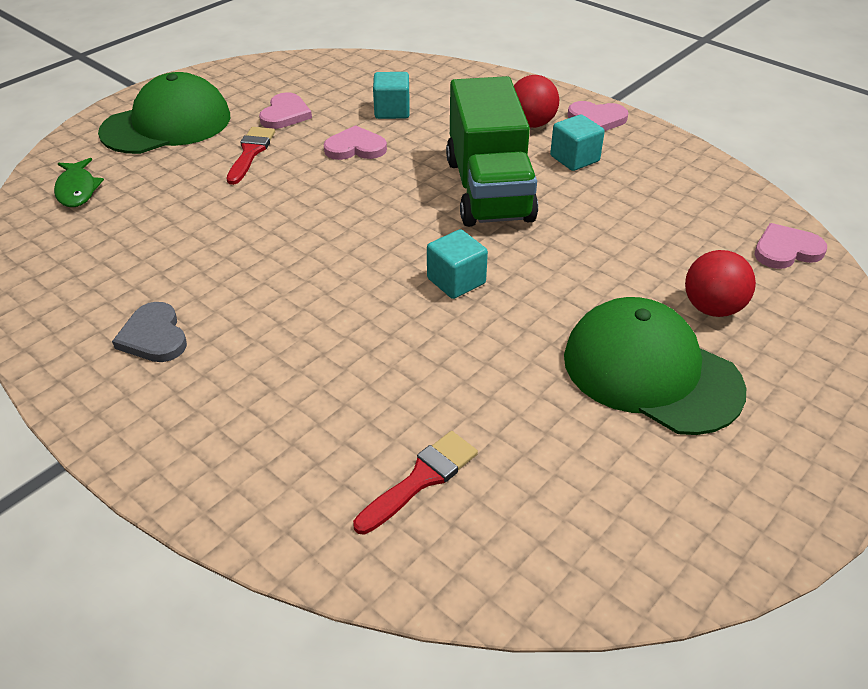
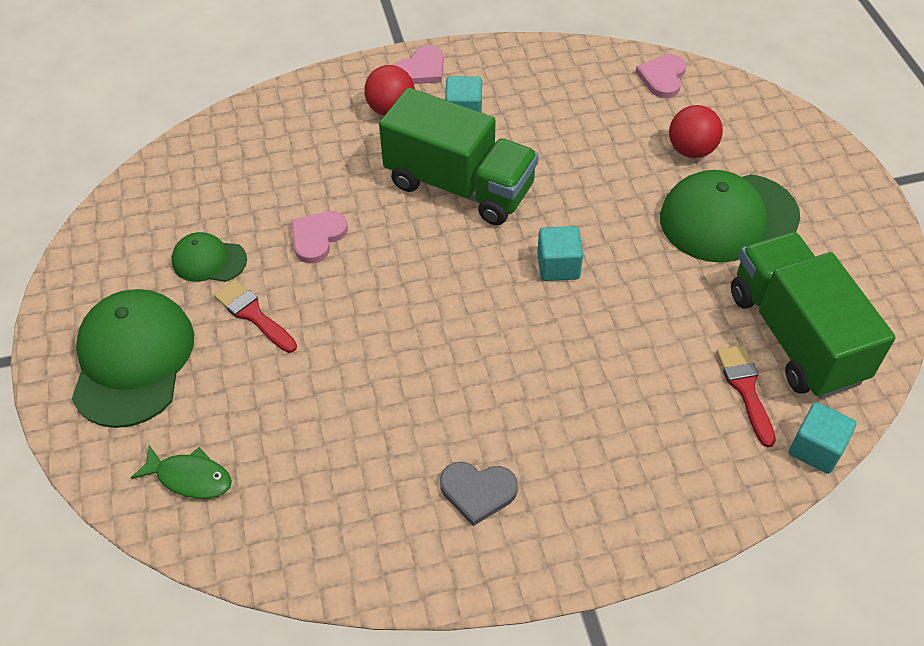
camera: 55 degrees left, 10 degrees up
pink heart [259,92,312,129] -> green cap [171,232,247,282]
turquoise cube [373,72,410,119] -> turquoise cube moved to [789,402,857,474]
none -> green truck [731,232,896,399]

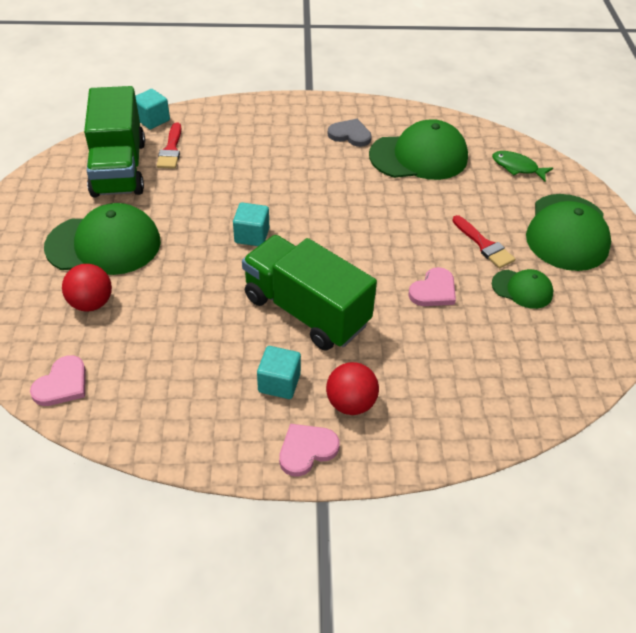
camera: 170 degrees left, 5 degrees down
none -> green cap [369,119,468,180]

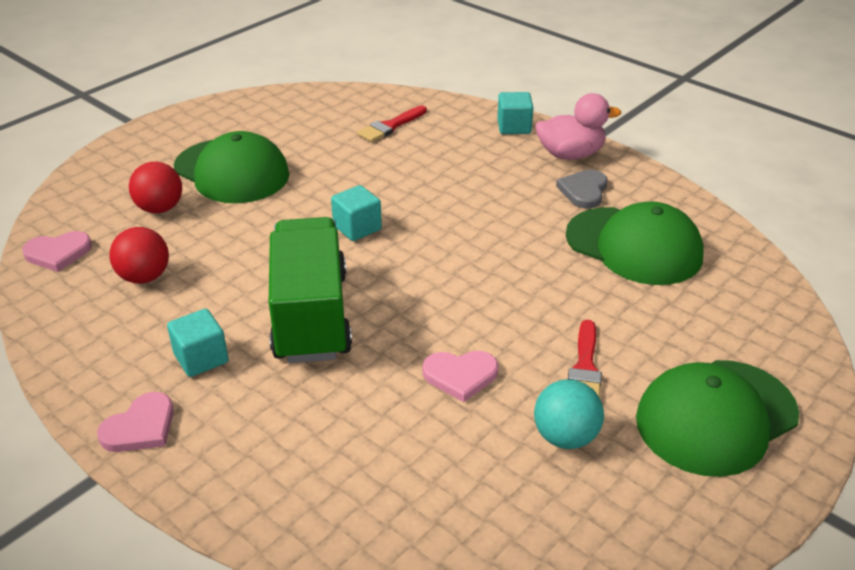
camera: 45 degrees right, 10 degrees down
green truck [84,86,145,197] -> none
turquoise cube [135,89,170,130] -> turquoise cube moved to [497,92,533,134]
pink heart [279,424,340,477] -> pink heart turned 120 degrees clockwise [97,392,174,452]
red ball [326,362,379,415] -> red ball moved to [109,227,169,284]
grey heart [328,119,372,147] -> grey heart turned 135 degrees counterclockwise [556,170,608,209]
green fish [492,151,553,181] -> none
green cap [492,269,553,309] -> turquoise ball [534,379,604,449]
none -> pink duck [536,93,621,160]

